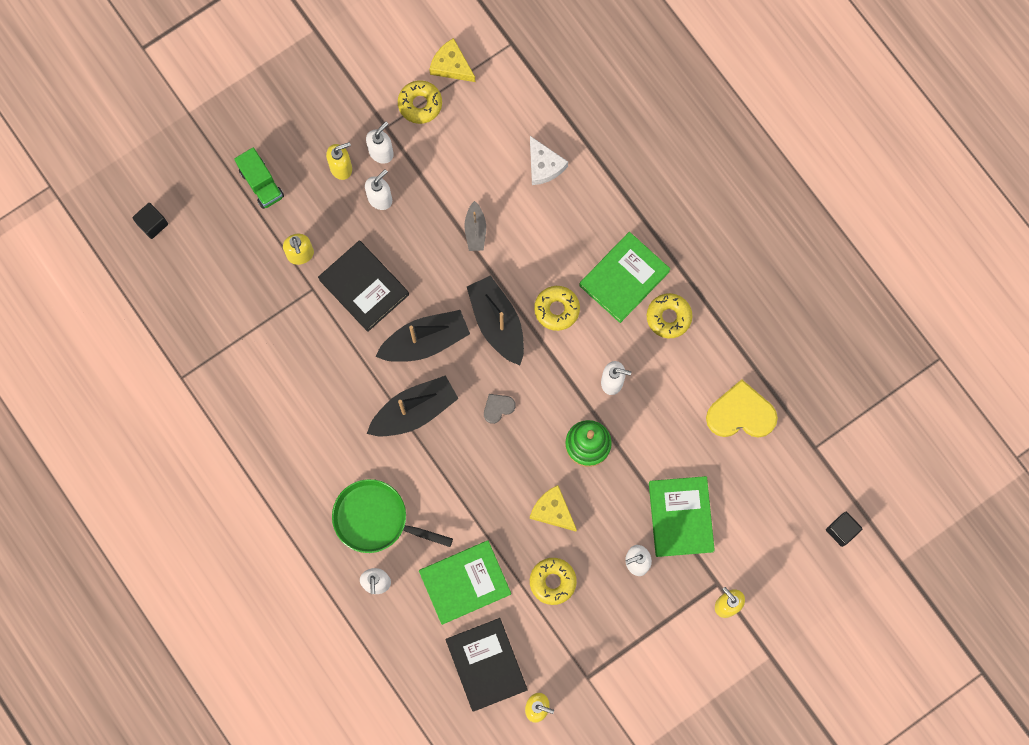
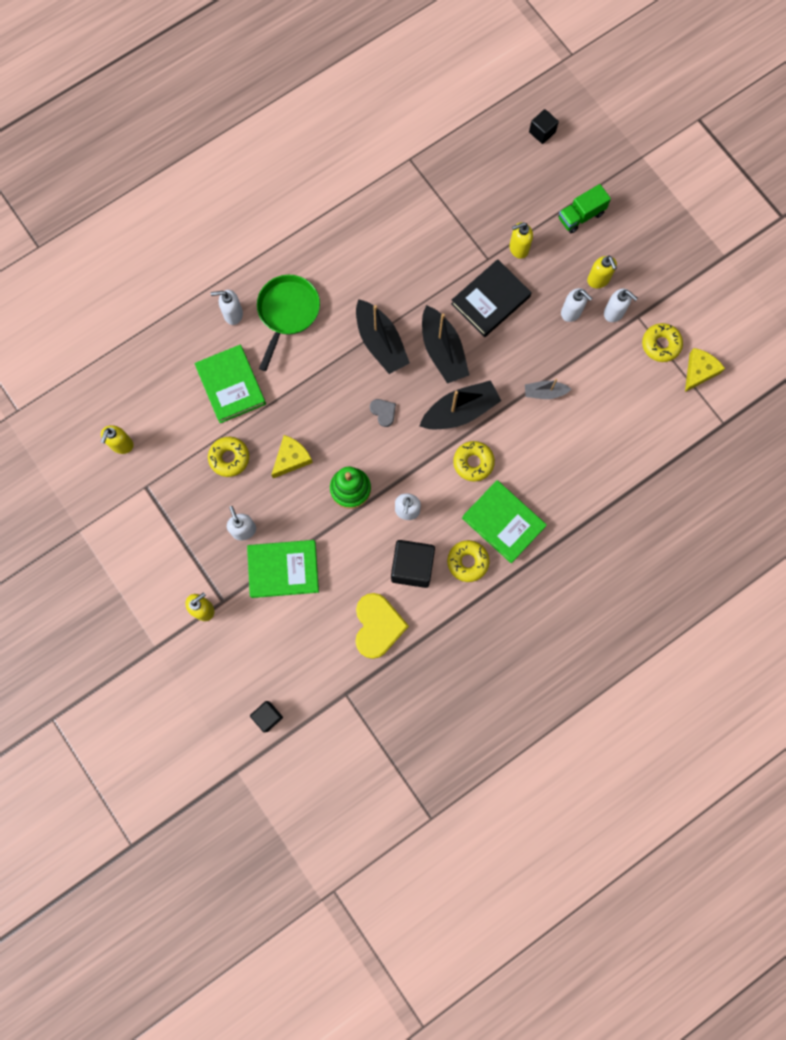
camera: 90 degrees right, 0 degrees up
black book [446,618,528,712] -> none
white cheese [530,136,568,185] -> none
none -> black cube [391,540,435,588]

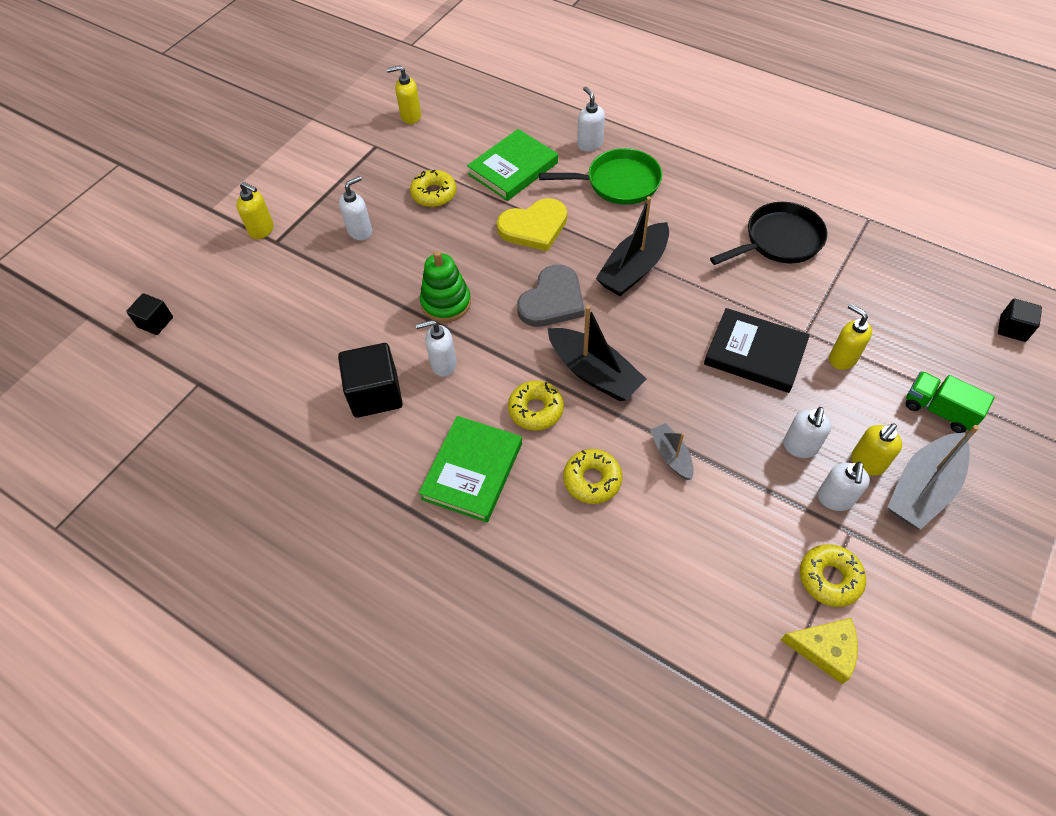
camera: 70 degrees right, 20 degrees down
green book [247,540,319,598] -> none
yellow cheese [271,435,313,478] -> none
yellow heart [355,593,409,659] -> yellow heart moved to [497,198,567,251]
grey heart [370,399,396,427] -> grey heart [517,265,585,327], size x2.02
black boat [422,305,469,384] -> none
yellow donut [447,540,489,582] -> yellow donut moved to [563,449,622,504]
none -> black pan [710,202,828,265]
none -> grey boat [887,425,979,529]

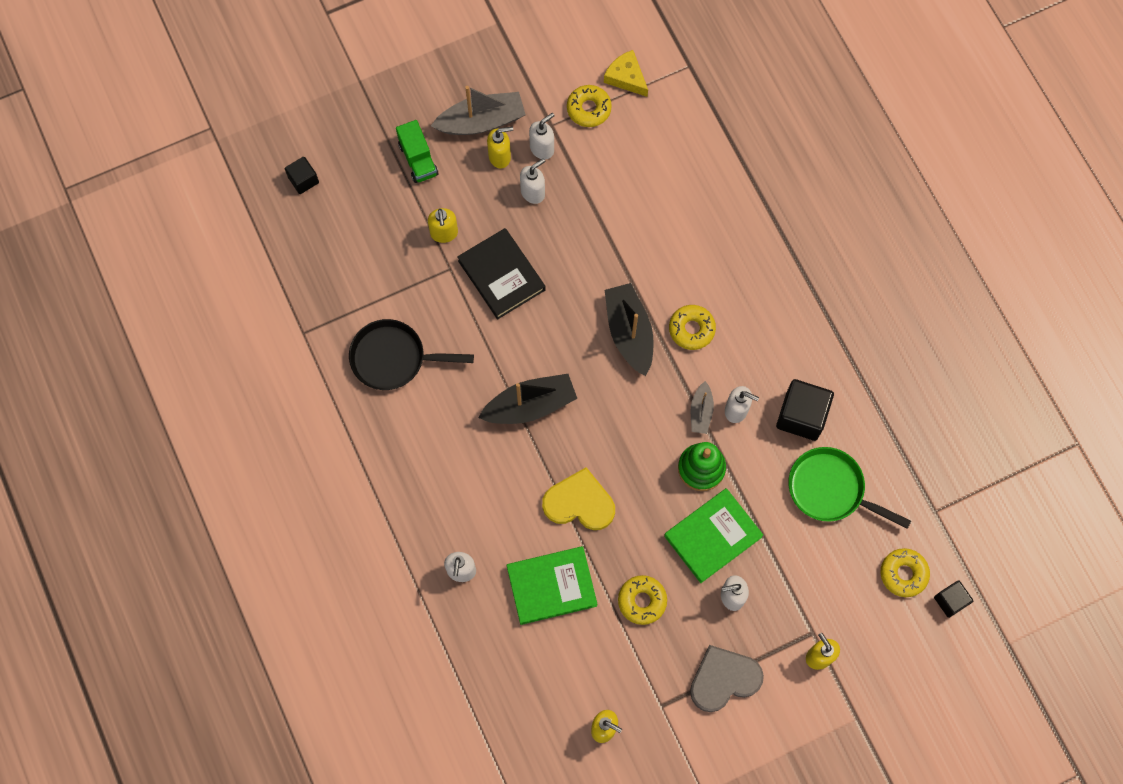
camera: 150 degrees left, 15 degrees up
green book [419,416,522,522] -> green book moved to [664,488,763,583]
grey heart [517,265,585,327] -> grey heart moved to [690,645,764,712]
green pan [539,148,662,205] -> green pan moved to [788,447,911,529]
yellow donut [563,449,622,504] -> yellow donut moved to [880,548,930,597]
grey boat [650,423,694,480] -> grey boat moved to [691,381,714,434]

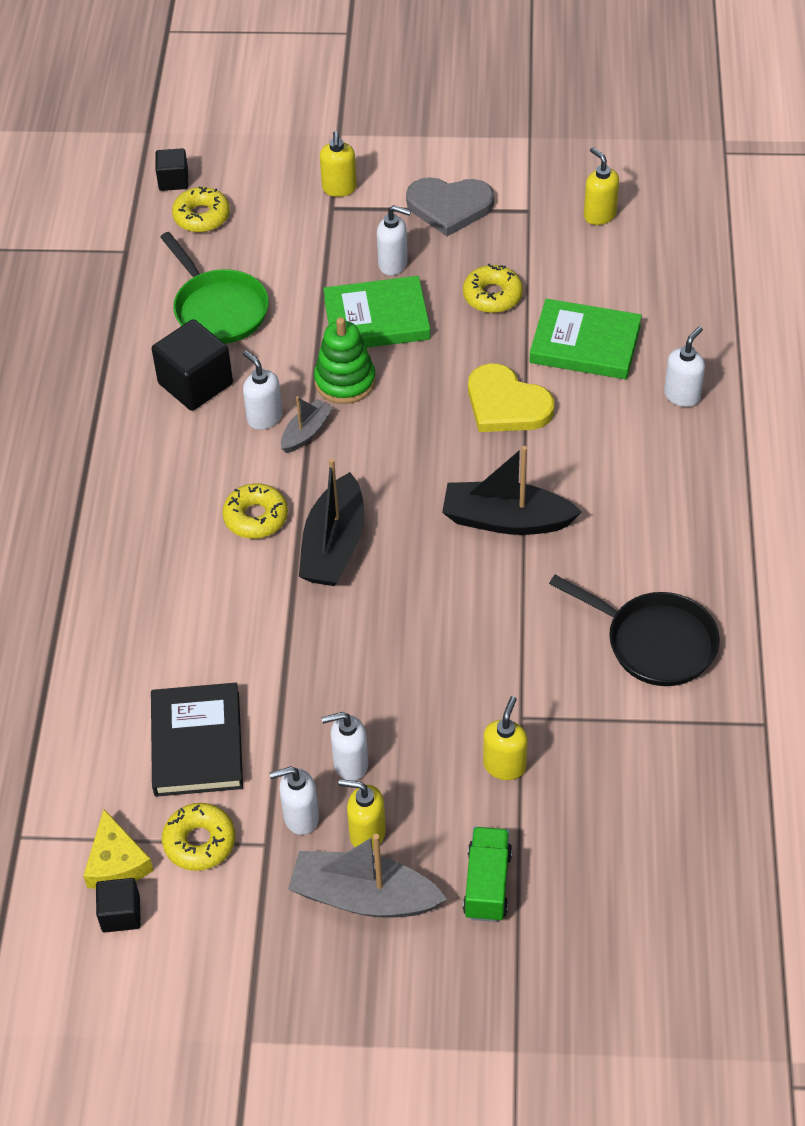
camera: 150 degrees left, 20 degrees down
black cube [285,157,319,194] -> black cube moved to [96,878,141,932]
black book [457,228,546,319] -> black book moved to [151,683,243,797]

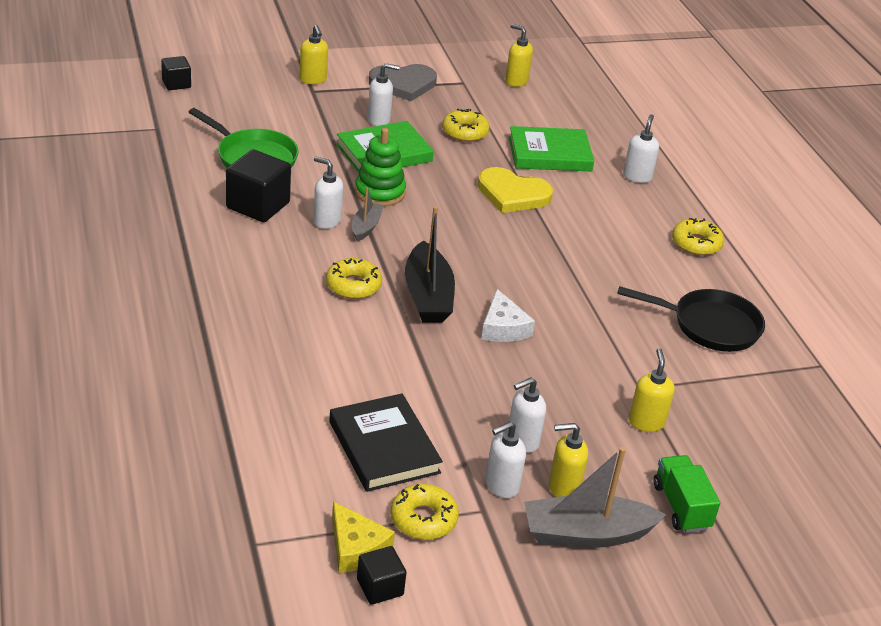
camera: 25 degrees left, 15 degrees down
yellow donut [172,186,230,232] -> yellow donut moved to [672,218,724,256]
black boat [442,446,582,535] -> none
none -> white cheese [481,289,535,342]

